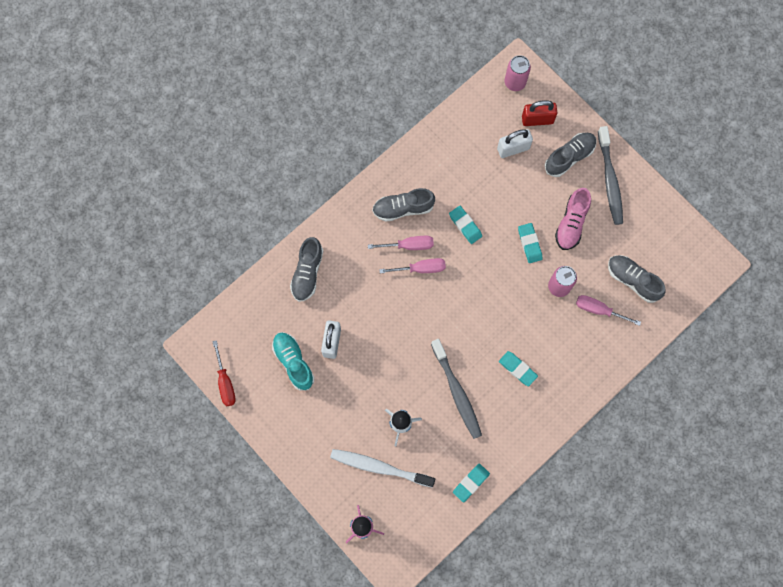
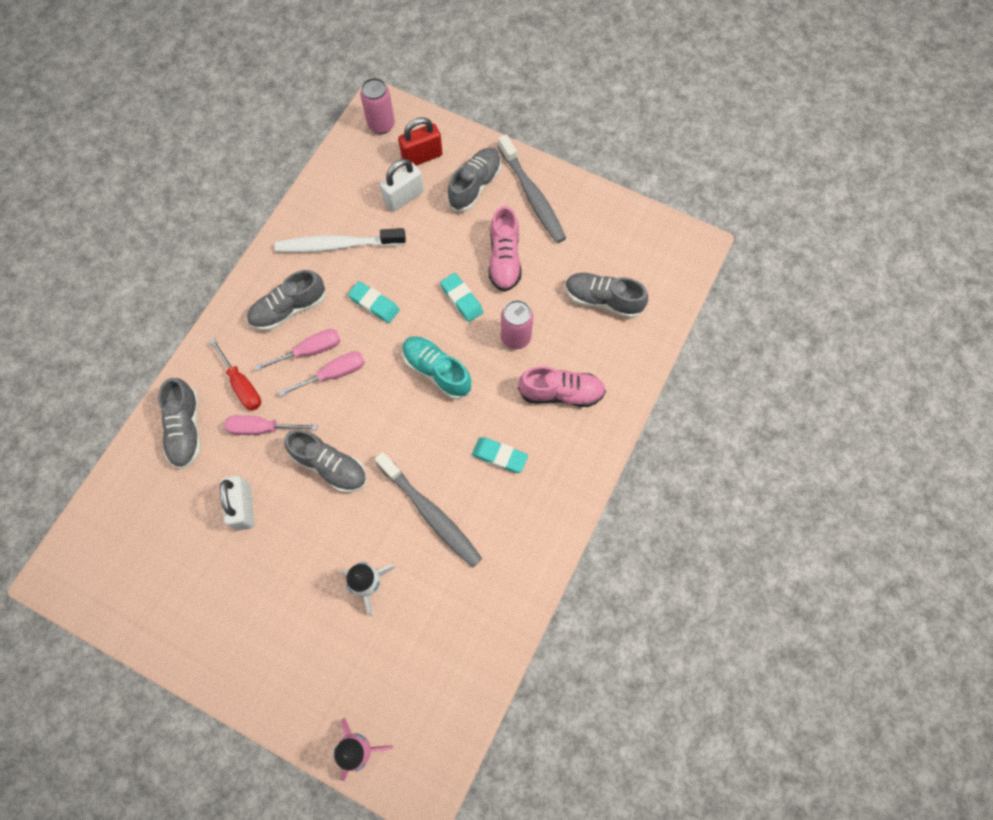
camera: 20 degrees left, 5 degrees down
red screwdriver [212,340,236,406] -> red screwdriver moved to [209,338,261,411]
turquoise shoe [272,332,315,391] -> turquoise shoe moved to [402,336,472,399]
white toothbrush [330,449,435,487] -> white toothbrush moved to [275,228,406,253]
turquoise eraser [453,464,490,502] -> none
pink screwdriver [576,295,641,326] -> pink screwdriver moved to [224,415,317,435]
none -> grey shoe [284,429,367,493]
none -> pink shoe [518,366,606,407]

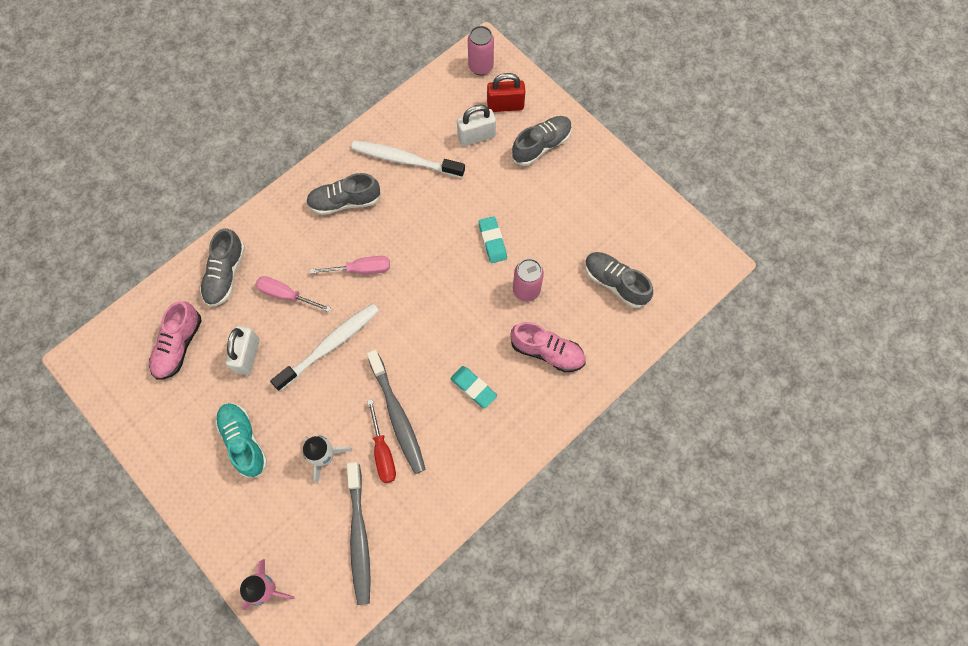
camera: 20 degrees right, 0 degrees up
red screwdriver [209,338,261,411] -> red screwdriver moved to [367,399,396,483]
pink screwdriver [254,329,341,371] -> none
grey shoe [284,429,367,493] -> white toothbrush [270,303,379,391]
turquoise eraser [348,281,400,323] -> none
turquoise shoe [402,336,472,399] -> turquoise shoe moved to [215,403,267,478]
pink shoe [489,206,522,292] -> pink shoe moved to [149,301,202,380]
grey toothbrush [498,134,566,243] -> grey toothbrush moved to [347,462,371,605]

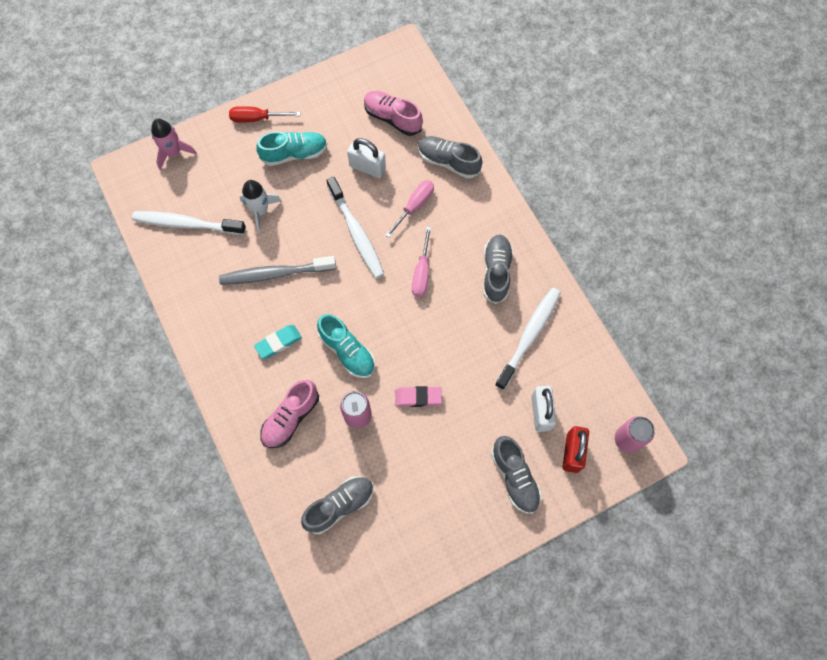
camera: 105 degrees right, 0 degrees up
grey toothbrush [347,462,371,605] -> white toothbrush [132,211,246,235]
red screwdriver [367,399,396,483] -> red screwdriver moved to [229,106,300,123]
turquoise eraser [479,216,507,263] -> pink eraser [395,386,442,407]
none -> turquoise shoe [317,314,375,378]

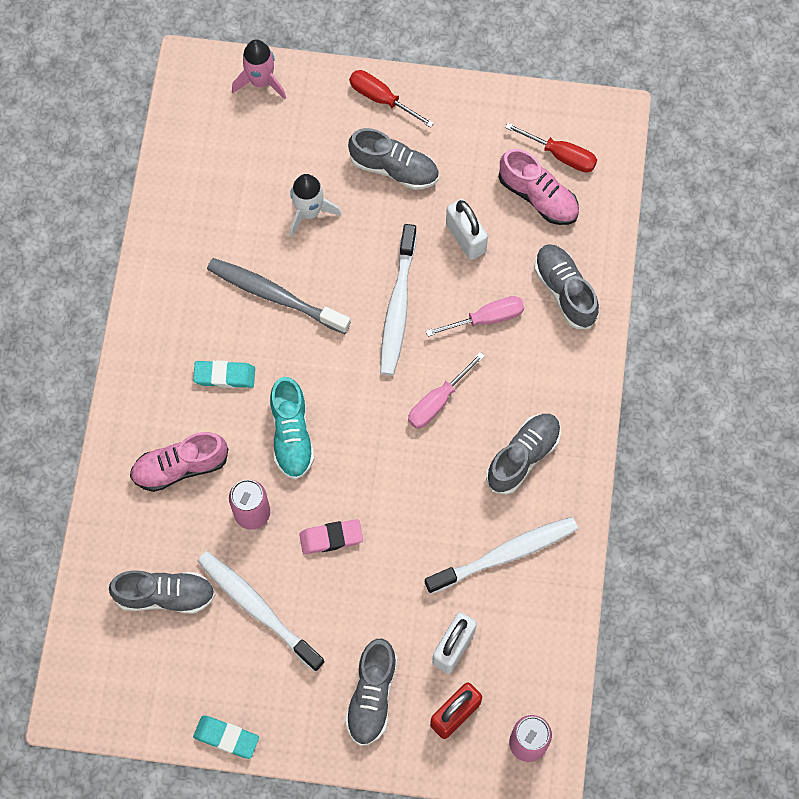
camera: 35 degrees right, 0 degrees up
white toothbrush [132,211,246,235] -> white toothbrush moved to [197,551,325,672]
turquoise shoe [256,131,327,166] -> grey shoe [348,128,439,190]
pink shoe [364,91,423,136] -> pink shoe turned 150 degrees clockwise [499,149,579,225]
pink eraser [395,386,442,407] -> pink eraser turned 45 degrees counterclockwise [299,519,363,555]
none -> turquoise eraser [193,715,259,759]
none -> red screwdriver [505,123,597,172]

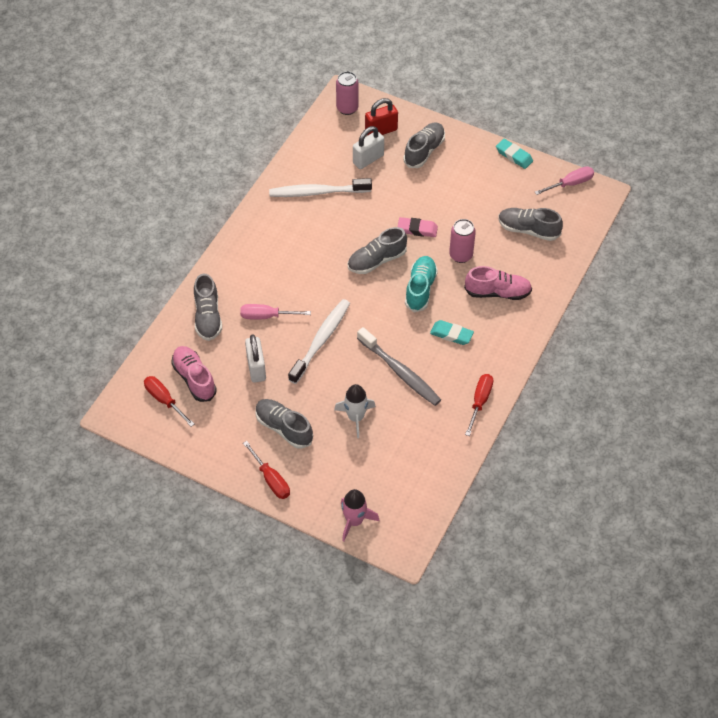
camera: 160 degrees left, 15 degrees down
white toothbrush [197,551,325,672] -> none
pink screwdriver [408,352,485,429] -> pink screwdriver moved to [535,166,594,195]
grey shoe [486,414,561,495] -> grey shoe moved to [348,227,407,274]
none -> red screwdriver [465,374,494,436]

